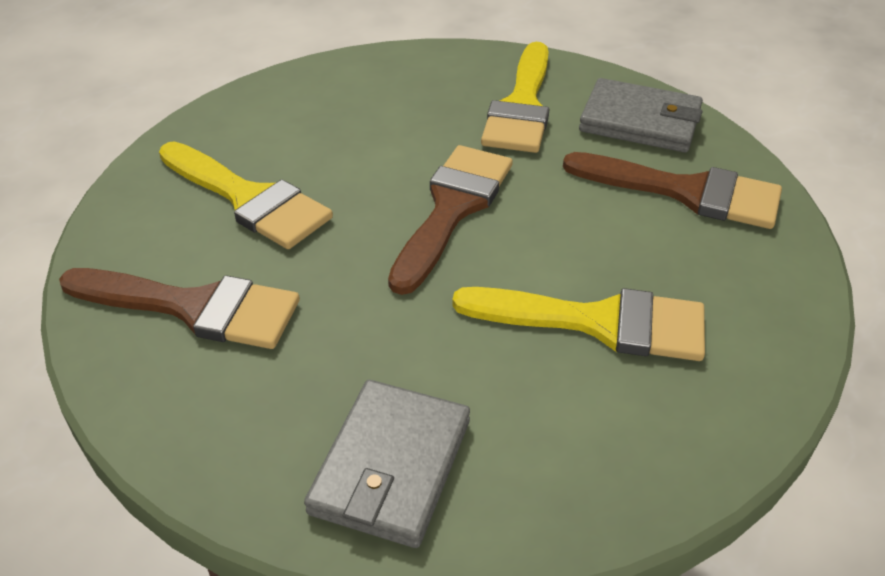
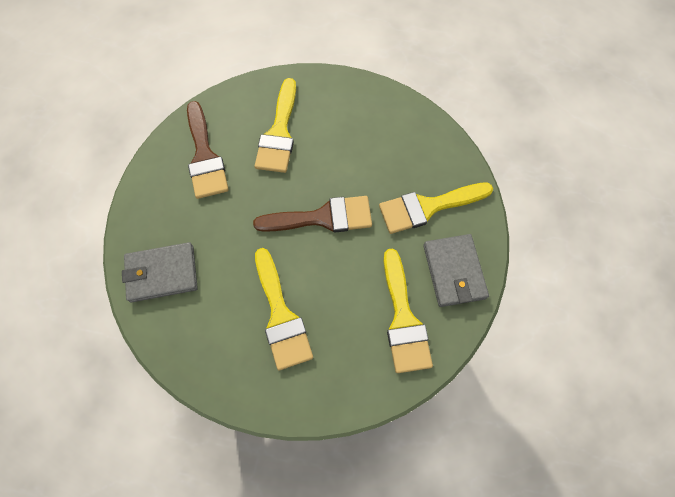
camera: 60 degrees right, 25 degrees up
brown brush [563,152,782,229] -> yellow brush [384,248,433,373]

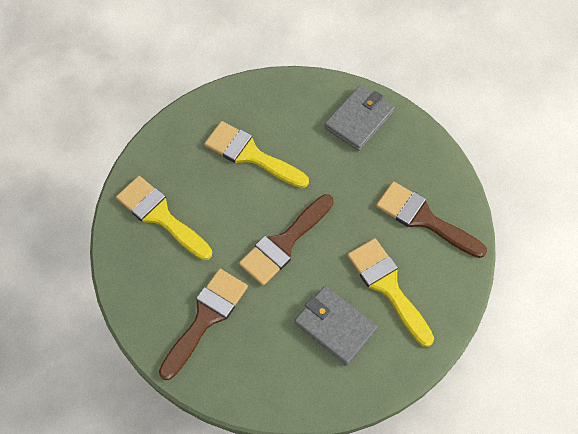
camera: 140 degrees right, 5 degrees down
yellow brush [379,182,493,234] -> brown brush [159,269,248,380]
grey wallet [423,234,489,307] -> grey wallet moved to [295,286,378,365]

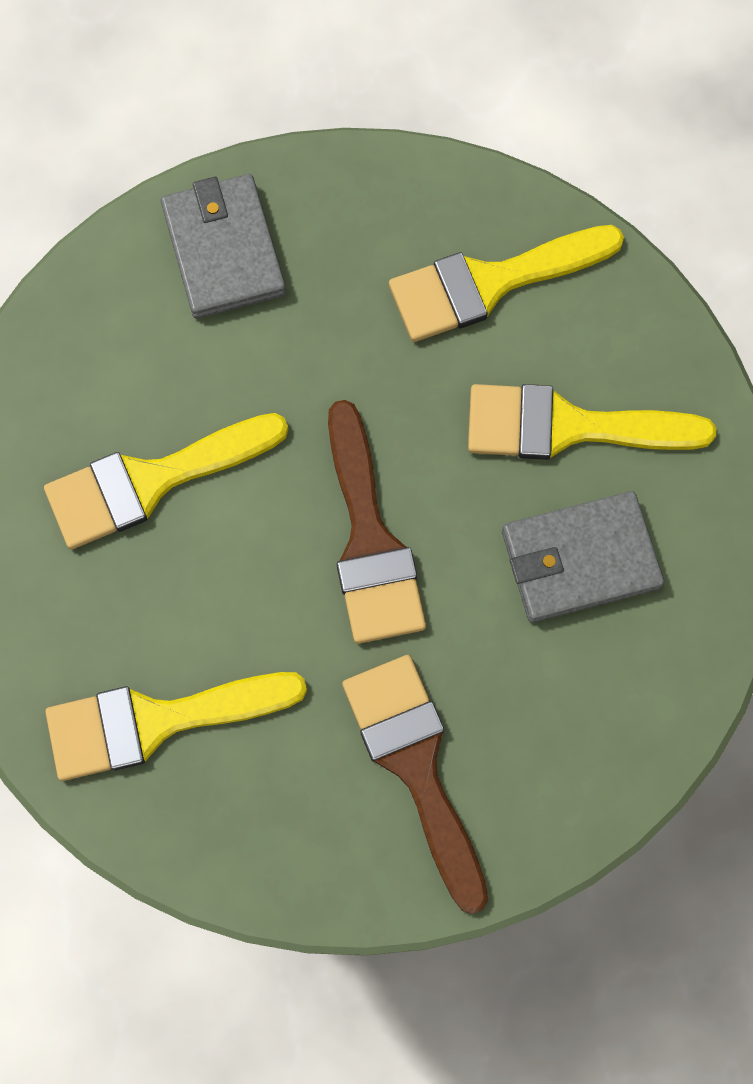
camera: 55 degrees left, 10 degrees up
brown brush [376,181,487,258] -> yellow brush [389,225,624,342]

